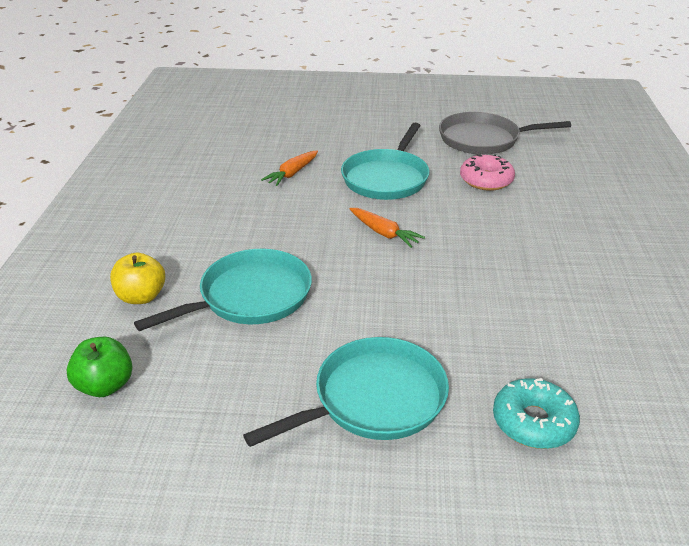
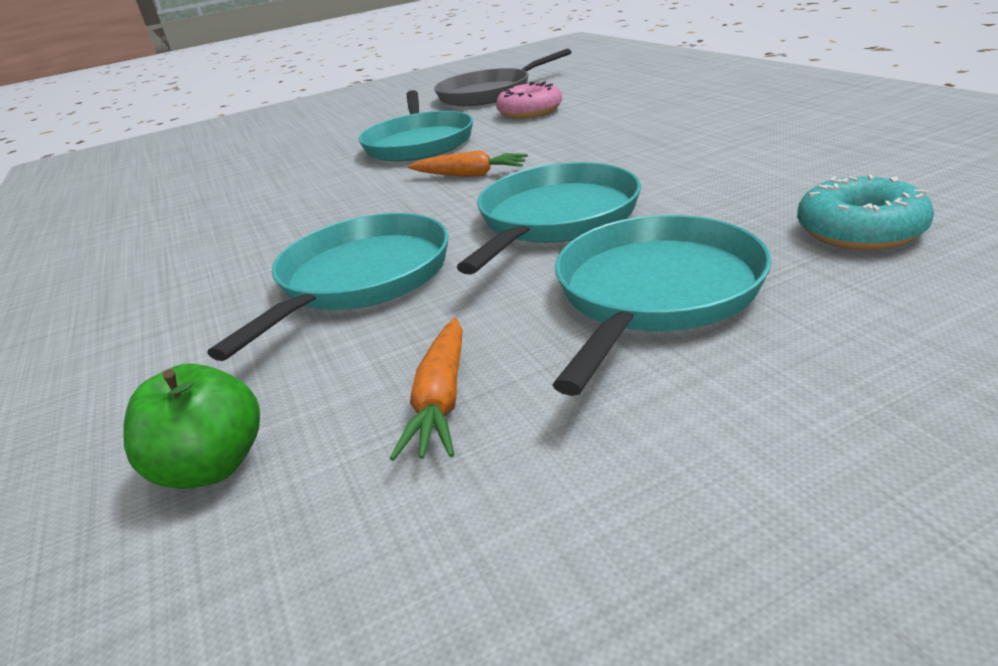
camera: 25 degrees left, 5 degrees down
yellow apple [110,252,165,304] -> none
orange carrot [261,151,318,186] -> orange carrot moved to [390,318,463,461]
none -> turquoise pan [456,162,641,275]

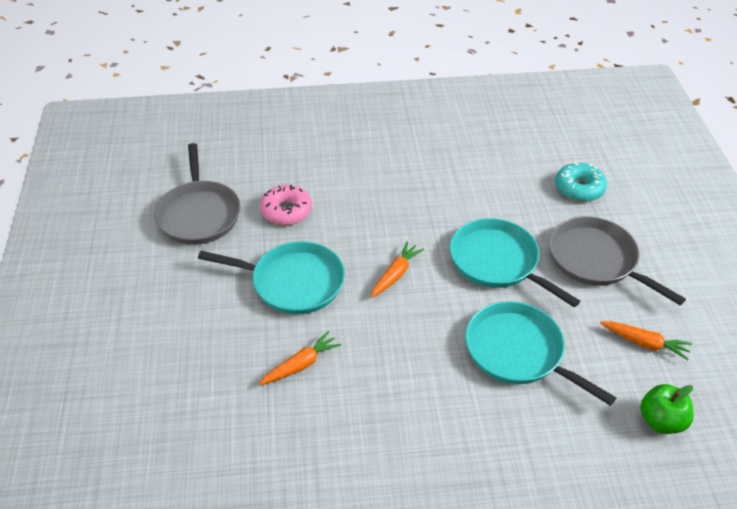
camera: 75 degrees left, 15 degrees up
turquoise pan [552,215,772,396] -> grey pan [549,216,686,305]
none -> orange carrot [259,331,341,385]

